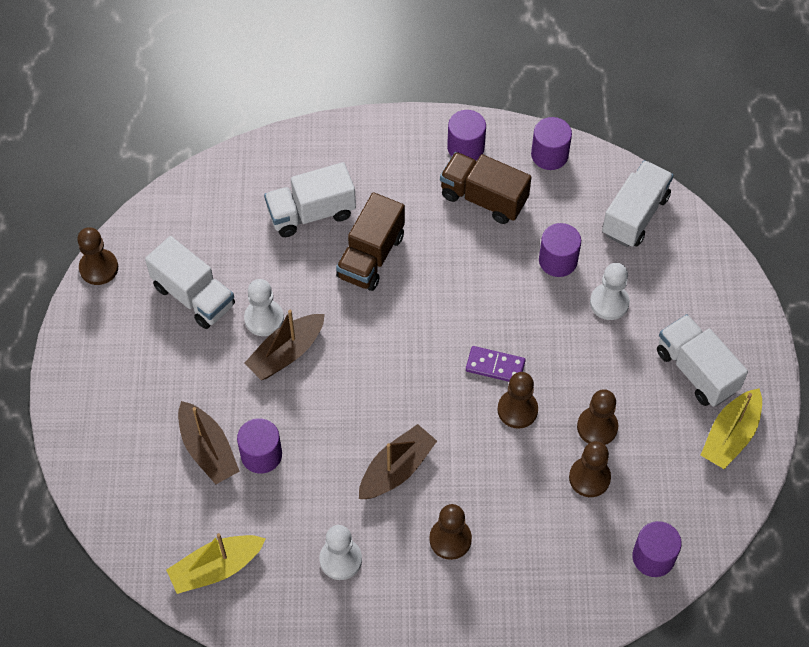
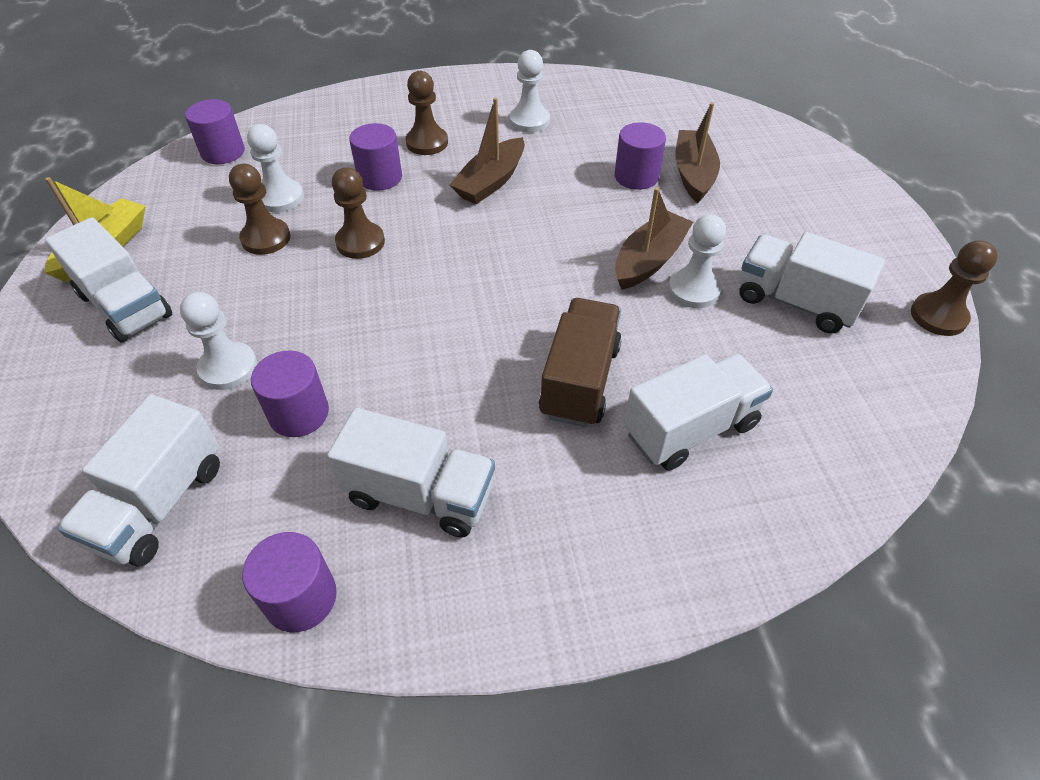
camera: 170 degrees right, 10 degrees down
yellow boat [166,533,266,594] -> none
brown boat [178,401,240,484] -> brown boat turned 45 degrees clockwise [675,102,720,203]
brown truck [440,152,531,224] -> white truck [327,408,495,537]
purple cylinder [447,110,486,160] -> purple cylinder moved to [349,123,402,191]
purple domino [466,346,525,382] -> none
brown pawn [569,441,611,497] -> white pawn [247,124,304,212]

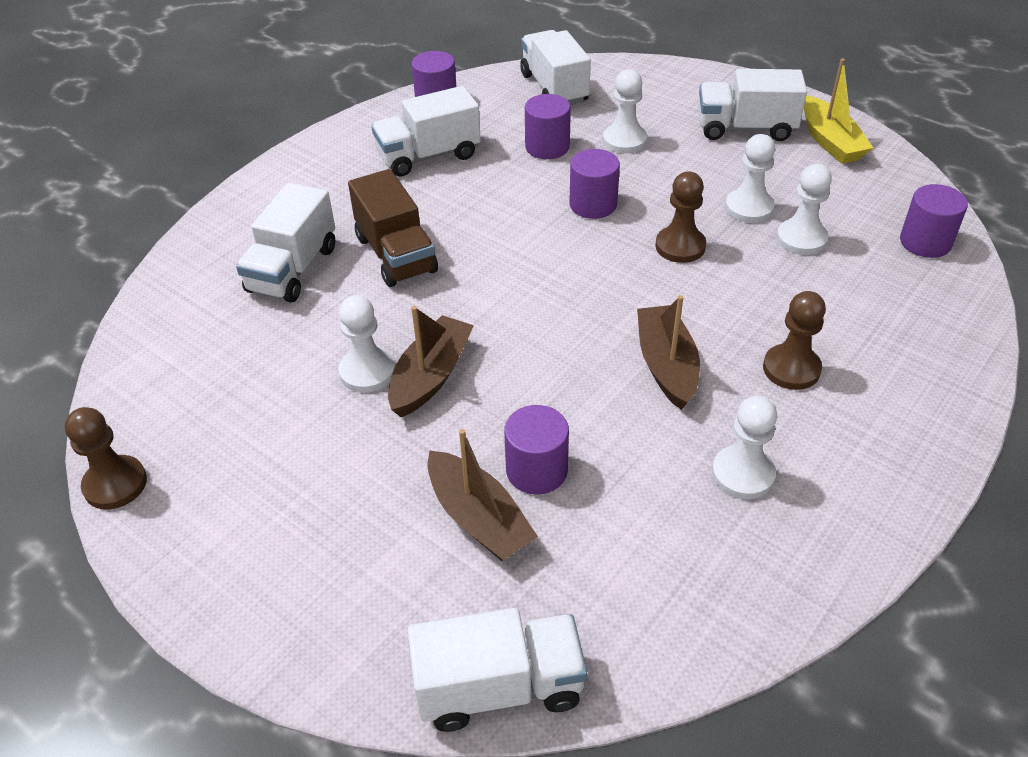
camera: 140 degrees right, 5 degrees down
brown pawn [229,164,290,255] -> white pawn [725,134,775,223]
purple cylinder [349,123,402,191] -> purple cylinder moved to [570,149,620,219]
brown boat [615,187,693,290] -> brown boat turned 150 degrees counterclockwise [388,306,474,417]
white truck [739,232,885,333] -> white truck moved to [408,608,587,732]

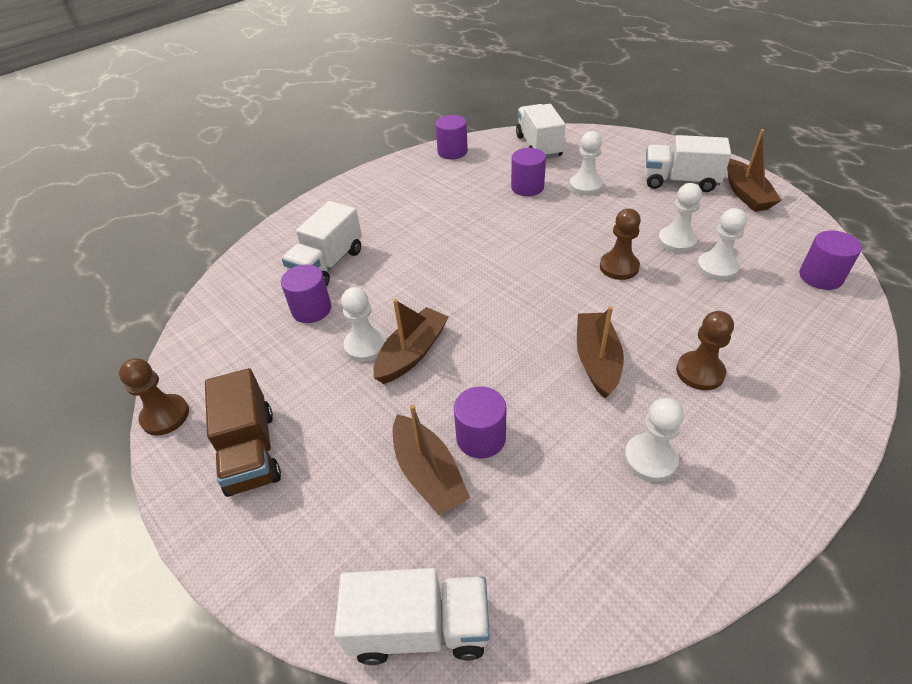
camera: 10 degrees right, 0 degrees up
brown truck [348,169,438,287] -> brown truck moved to [205,368,281,497]
white truck [371,86,481,177] -> none
purple cylinder [570,149,620,219] -> purple cylinder moved to [281,265,331,323]
yellow boat [804,58,873,164] -> brown boat [727,129,782,212]

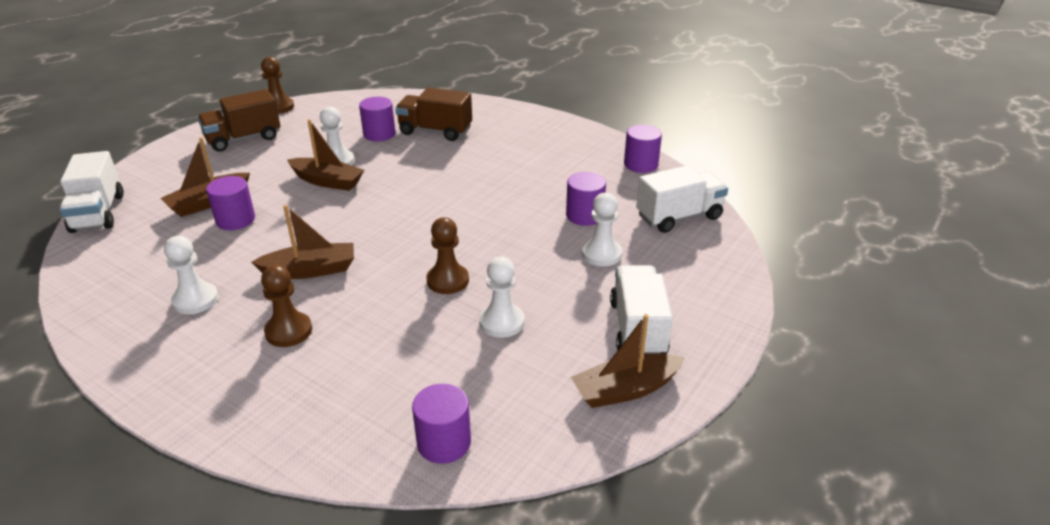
camera: 75 degrees right, 10 degrees down
white truck [282,201,362,286] -> brown truck [395,87,472,141]
white pawn [697,208,747,281] -> none

